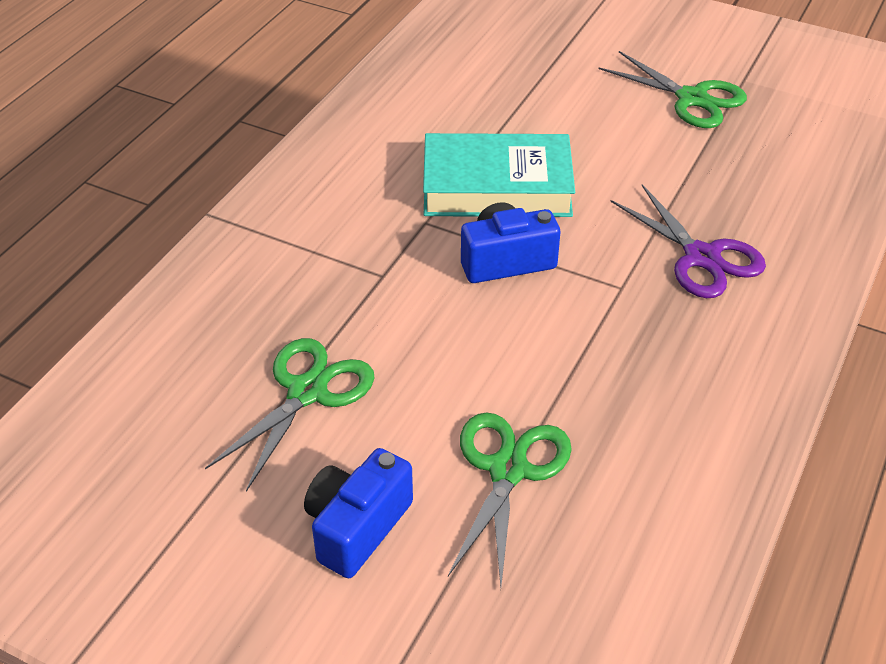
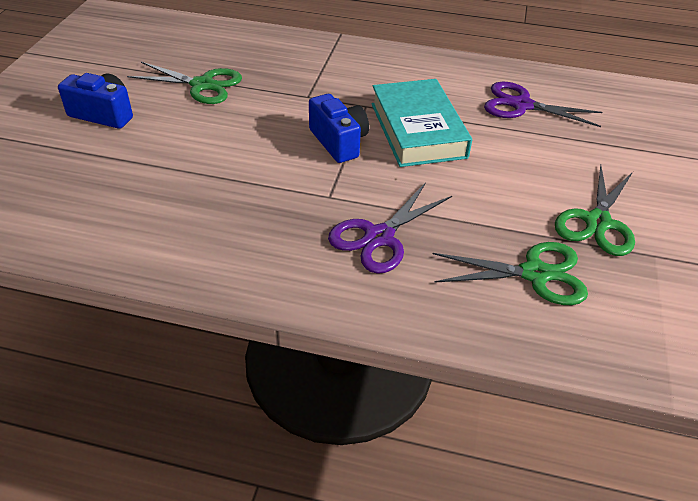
camera: 75 degrees right, 0 degrees up
green scissors [448,412,572,587] -> green scissors moved to [433,242,588,305]
none -> purple scissors [484,82,603,127]

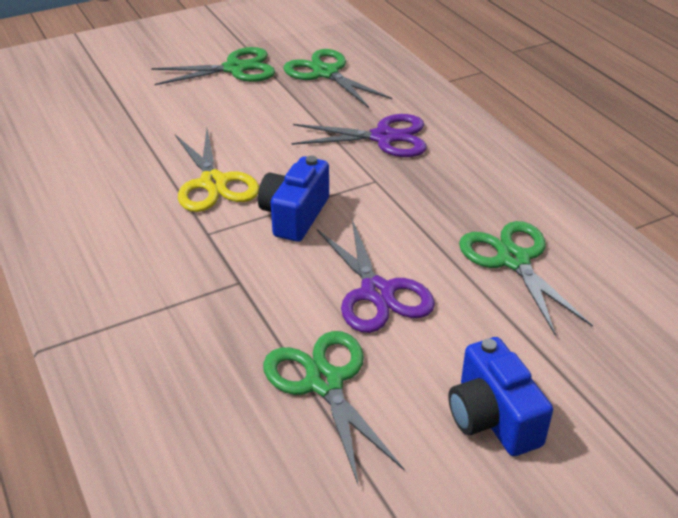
camera: 130 degrees left, 5 degrees down
turquoise book [371,79,472,167] -> yellow scissors [175,129,259,212]
purple scissors [484,82,603,127] -> purple scissors moved to [317,219,435,333]
none -> green scissors [459,221,593,336]

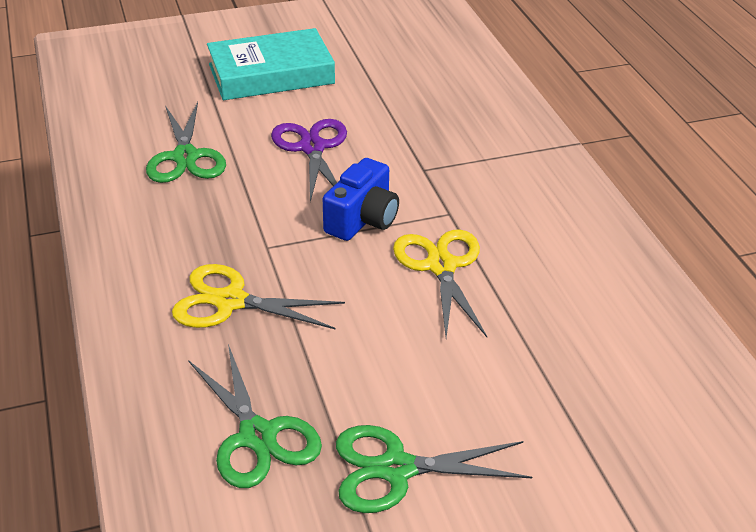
camera: 170 degrees left, 0 degrees up
green scissors [263,331,405,486] -> none
purple scissors [291,114,427,157] -> yellow scissors [172,264,345,330]
blue camera [448,337,553,456] -> turquoise book [207,28,335,100]

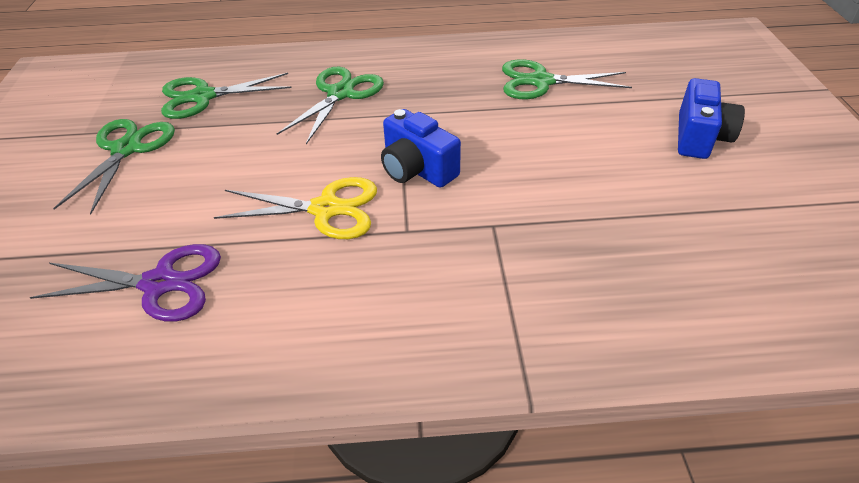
camera: 105 degrees right, 5 degrees up
yellow scissors [172,264,345,330] -> green scissors [277,67,384,144]
turquoise book [207,28,335,100] -> blue camera [678,78,745,159]
purple scissors [271,119,347,202] -> purple scissors moved to [30,244,221,322]

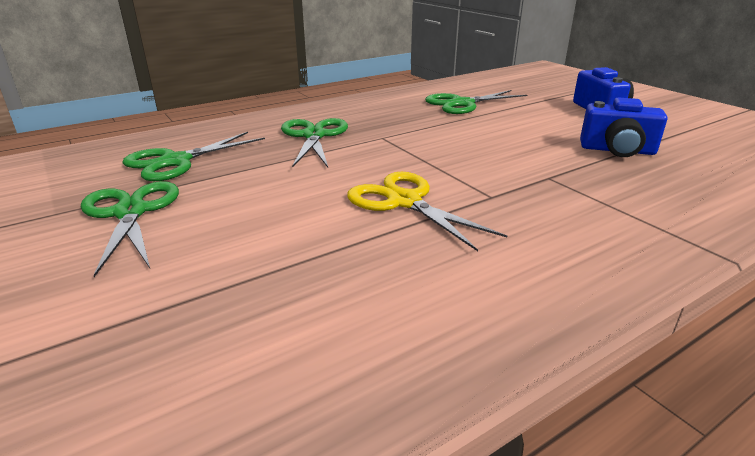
camera: 30 degrees left, 15 degrees down
purple scissors [30,244,221,322] -> none
yellow scissors [214,177,377,239] -> yellow scissors turned 105 degrees counterclockwise [347,172,507,251]
blue camera [381,109,461,188] -> blue camera moved to [580,97,667,157]

